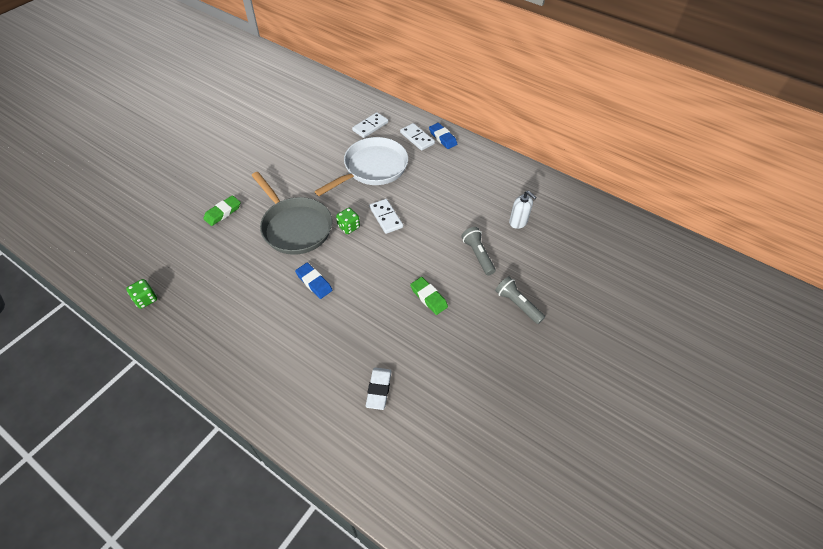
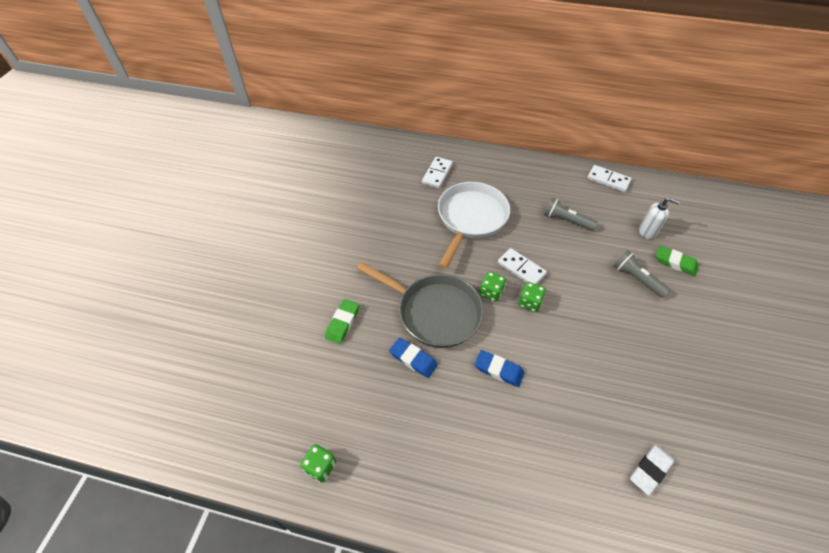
camera: 20 degrees left, 0 degrees up
white eraser [366,368,392,410] -> white eraser turned 60 degrees clockwise [630,444,674,495]
white domino [400,123,435,151] -> white domino moved to [587,165,632,192]
green eraser [410,277,448,315] -> green eraser moved to [656,246,699,276]
blue eraser [429,123,457,149] -> blue eraser moved to [389,338,438,378]
grey flashlight [495,276,545,324] -> grey flashlight moved to [544,198,597,231]
none -> green dice [519,282,546,312]

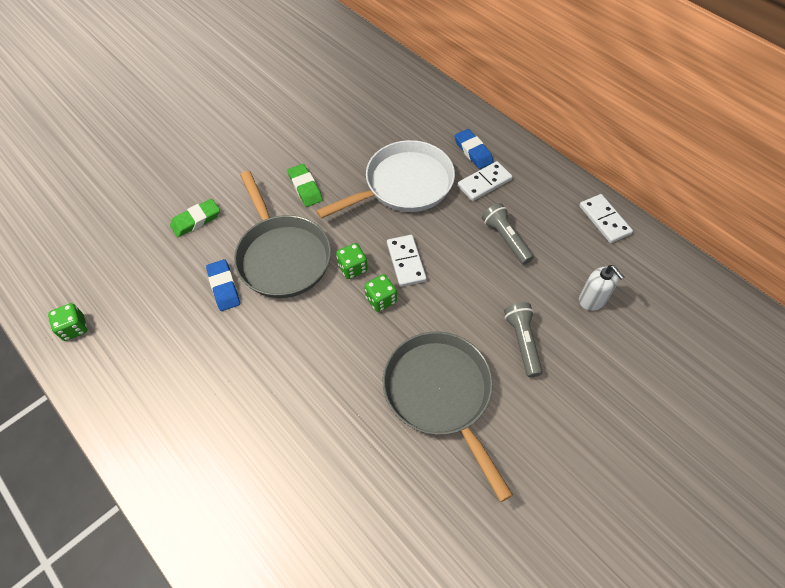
camera: 35 degrees right, 5 degrees up
white domino [422,157,453,188] -> white domino moved to [457,161,512,201]
blue eraser [474,350,525,387] -> blue eraser moved to [454,129,493,169]
white eraser [630,444,674,495] -> none
green eraser [656,246,699,276] -> green eraser moved to [287,164,323,207]
none -> grey pan [383,331,513,502]

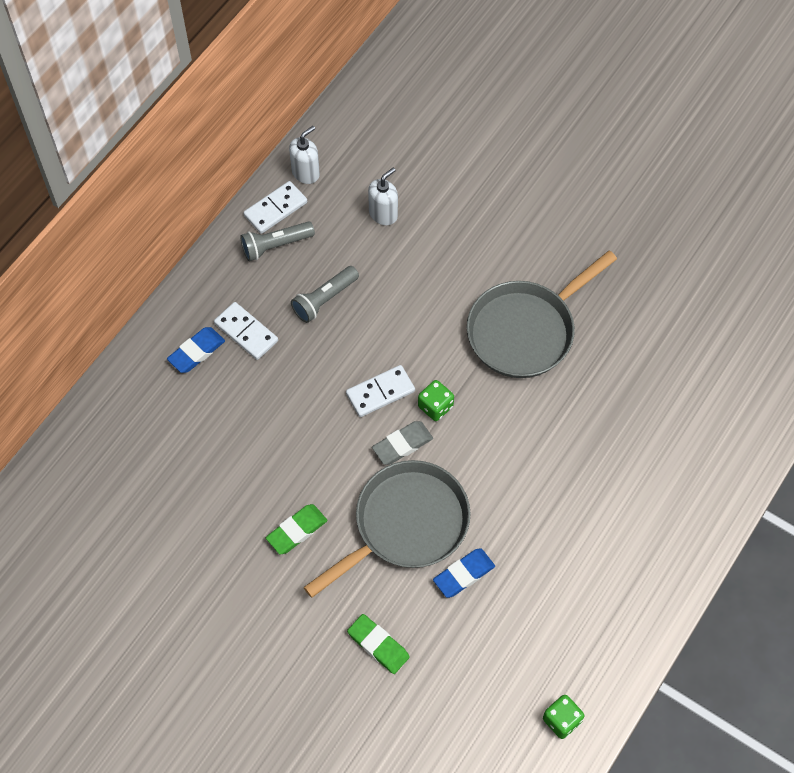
camera: 105 degrees left, 5 degrees up
white pan [316,140,455,219] -> none
green dice [336,243,368,279] -> grey eraser [372,421,433,465]
grey flashlight [504,302,543,377] -> grey flashlight moved to [240,221,315,261]
none -> white soap dispenser [289,126,320,184]

